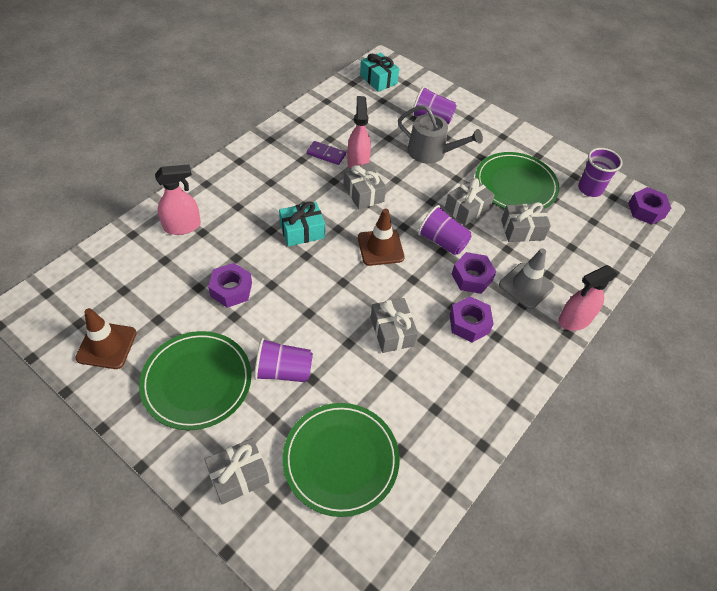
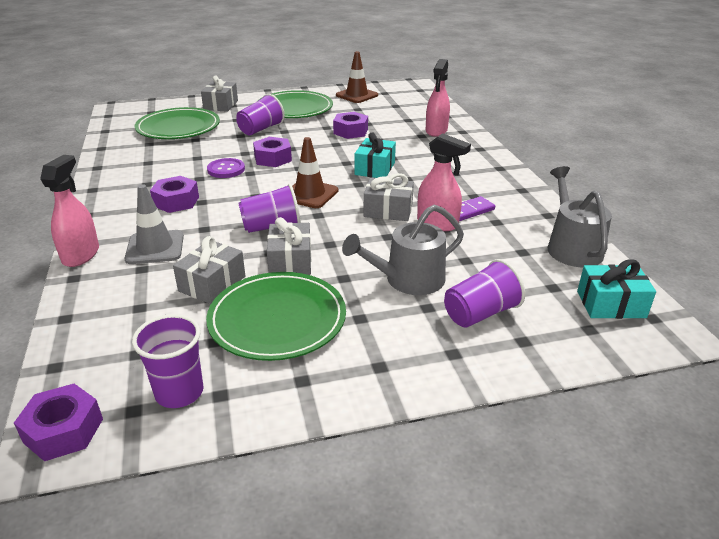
camera: 130 degrees right, 20 degrees down
grey gift [371,298,418,353] -> purple button [207,158,245,178]
purple nut [452,252,496,294] -> purple nut moved to [253,137,292,167]
none -> grey watering can [548,166,612,267]

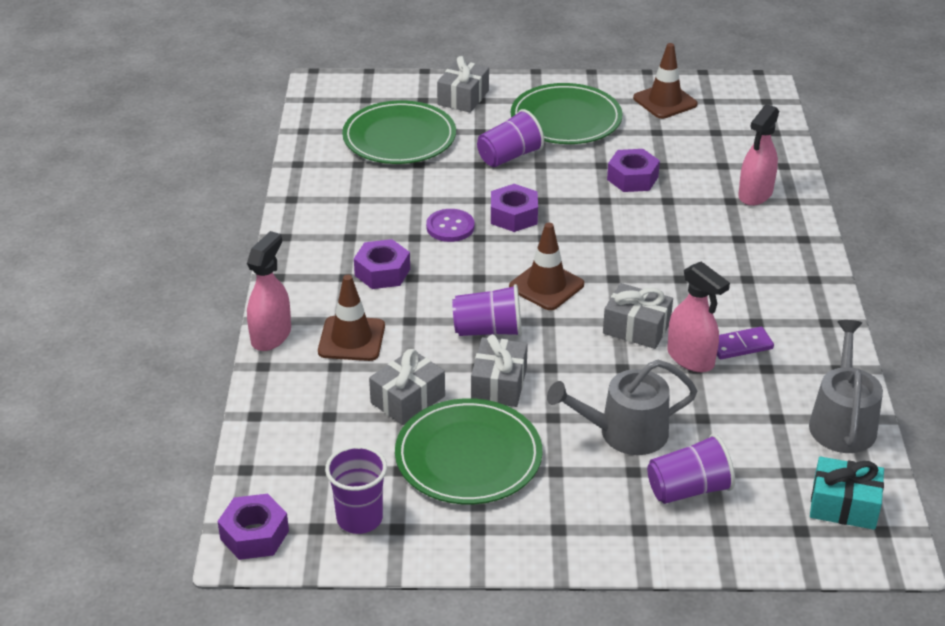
camera: 15 degrees right, 5 degrees up
grey traffic cone [125,184,184,264] -> brown traffic cone [318,275,385,361]
turquoise gift [355,132,396,178] -> none

